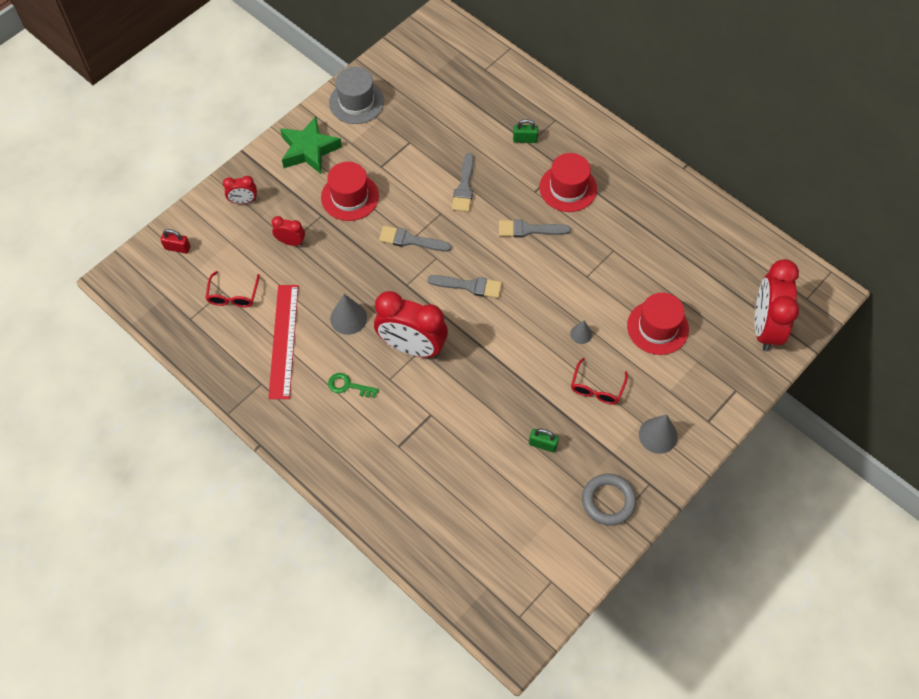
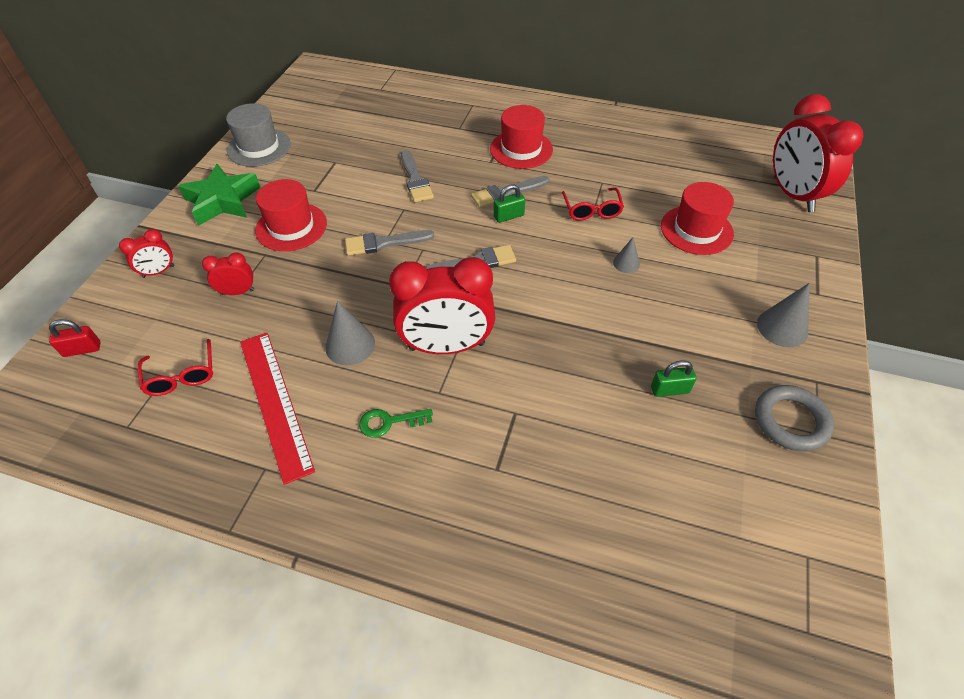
camera: 25 degrees left, 10 degrees down
green padlock [513,119,538,143] -> green padlock moved to [494,184,525,223]
red glasses [571,357,628,404] -> red glasses moved to [562,188,624,221]

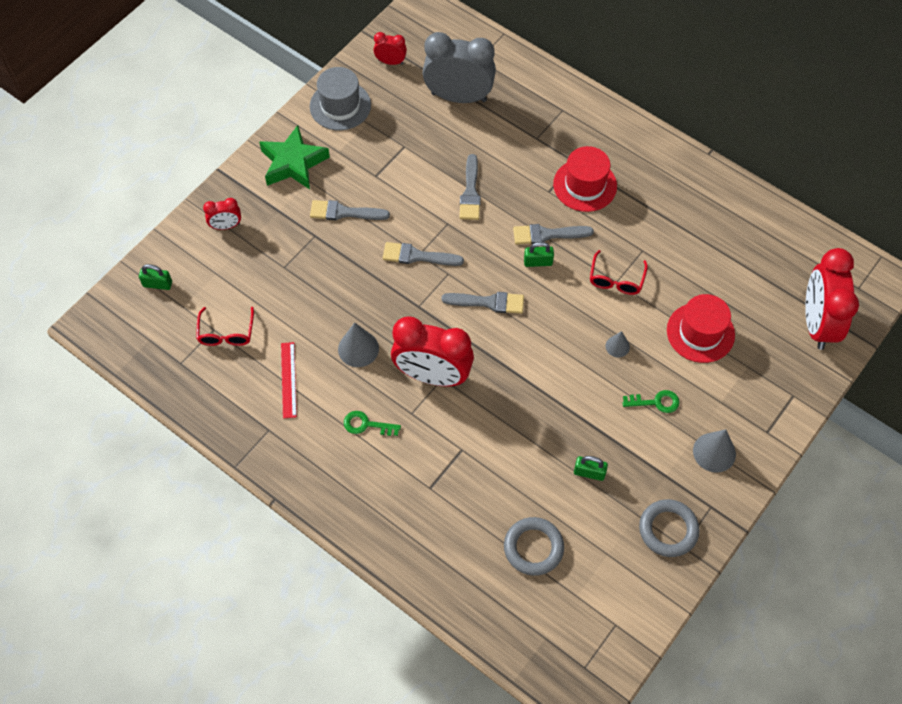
camera: 20 degrees right, 10 degrees up
red padlock [49,319,101,357] -> green padlock [139,264,172,290]
red clock [202,252,254,295] -> red clock moved to [373,32,407,65]
red ruler [240,333,315,485] -> red ruler [281,342,297,418], size x0.58
red hat [255,179,327,251] -> grey brush [310,200,390,220]
none -> grey clock [423,32,496,103]
none -> grey ring [504,517,564,576]
none -> green key [622,390,679,413]

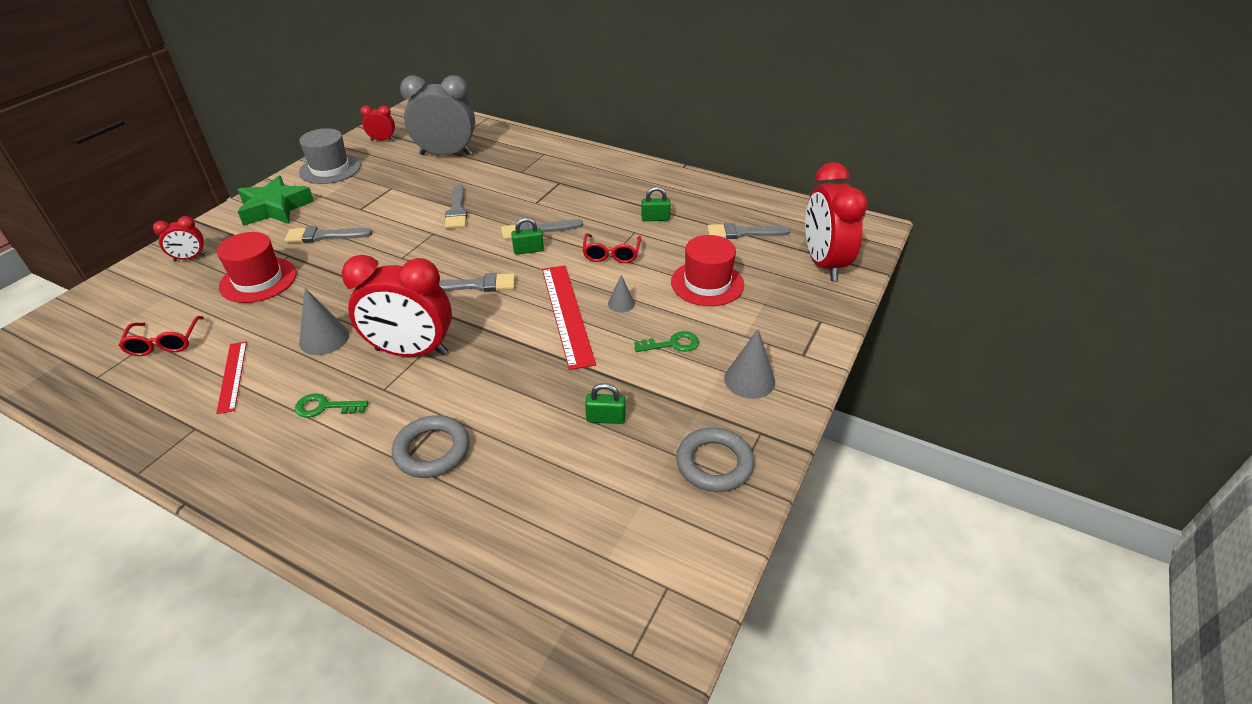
camera: 10 degrees left, 20 degrees down
green padlock [139,264,172,290] -> green padlock moved to [641,187,671,221]
grey brush [383,242,464,266] -> grey brush moved to [707,223,790,239]
grey ring [504,517,564,576] -> grey ring moved to [392,415,469,478]
red hat [553,146,617,212] -> red hat moved to [217,232,296,303]
none -> red ruler [542,266,596,370]

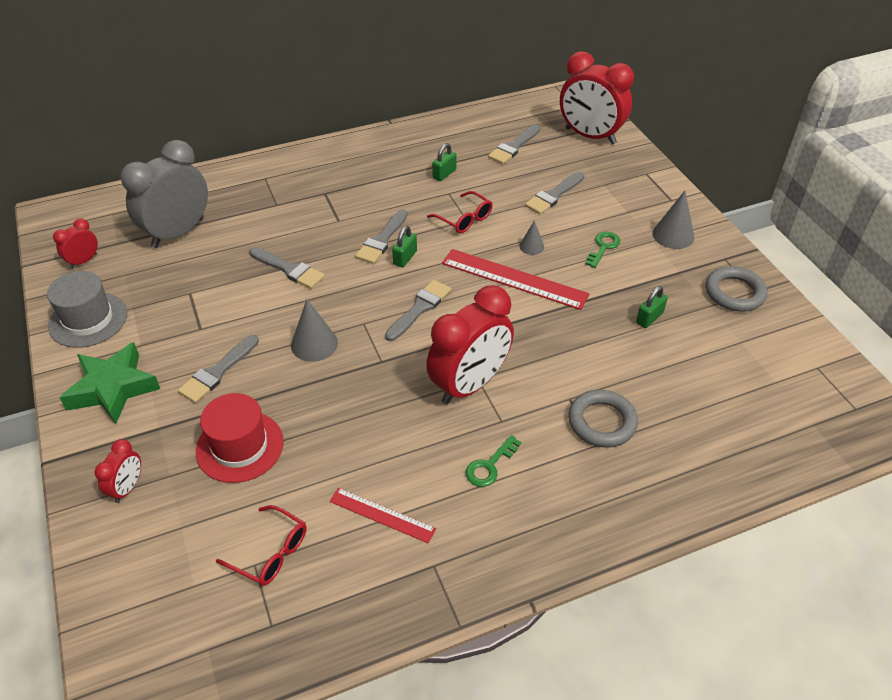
camera: 50 degrees left, 5 degrees up
grey cone [299,288,349,355] -> grey cone moved to [291,299,338,362]
red hat [671,235,744,306] -> grey brush [525,172,584,214]

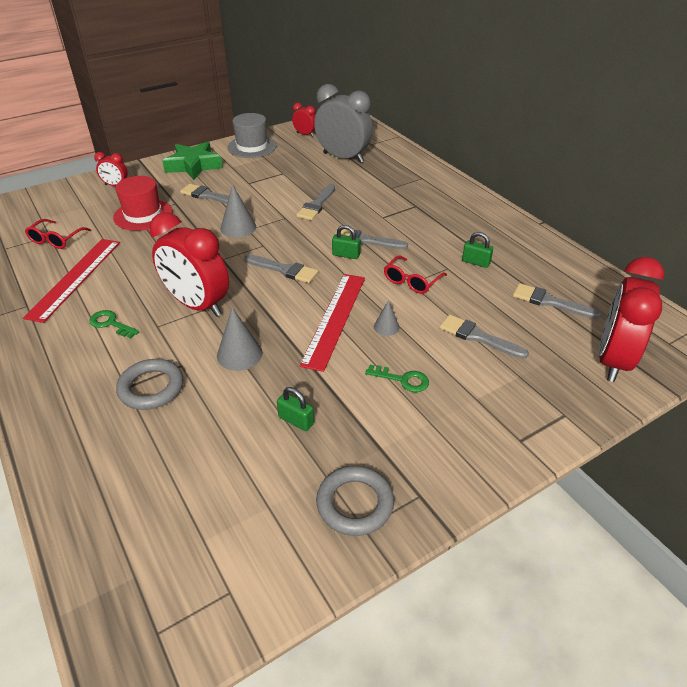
camera: 80 degrees right, 5 degrees down
red ruler [329,488,436,543] -> red ruler [23,239,120,323], size x1.72
grey cone [652,191,694,249] -> grey cone moved to [217,307,263,371]

